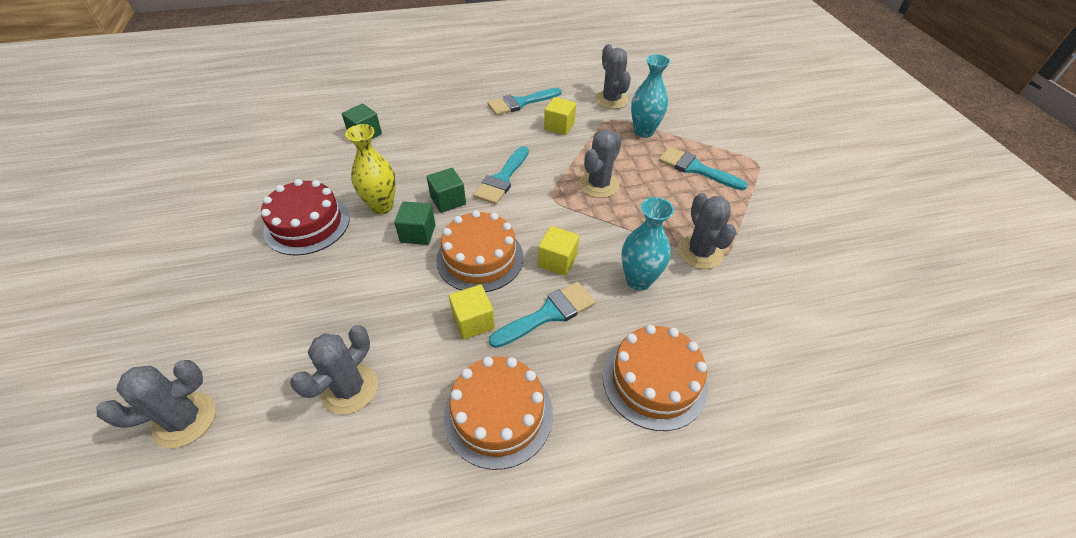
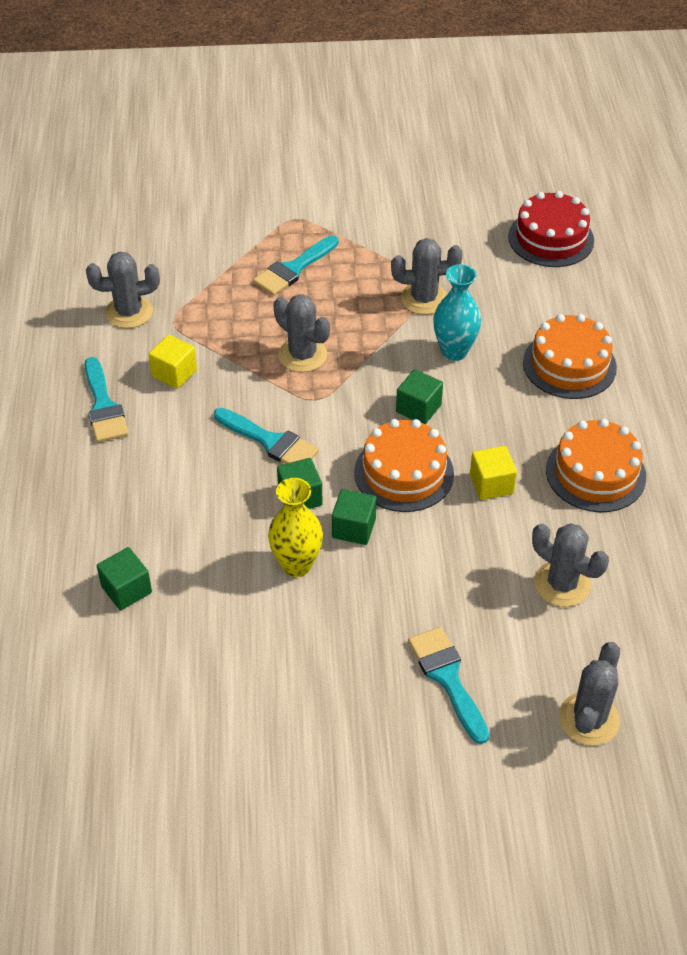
camera: 80 degrees left, 0 degrees up
grey cactus [97,360,216,448] -> grey cactus turned 45 degrees clockwise [559,642,620,746]
red cake [261,179,350,256] -> red cake moved to [508,191,594,267]
turquoise brush [489,282,595,348] -> turquoise brush moved to [408,627,489,744]
yellow cube [538,226,579,276] -> green cube [396,369,443,424]
turquoise vase [631,54,670,138] -> none

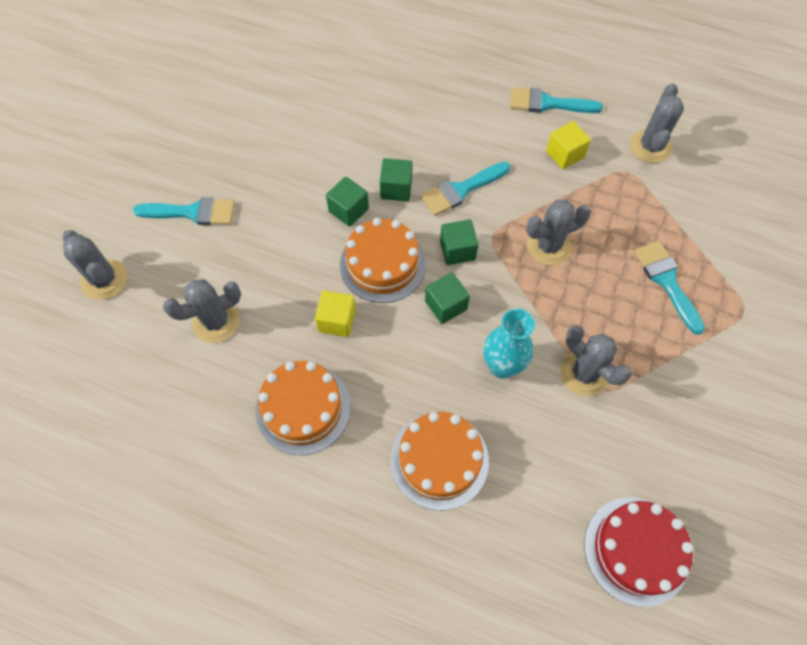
camera: 115 degrees right, 15 degrees up
green cube [97,547,152,610] -> green cube moved to [440,219,479,265]
yellow vase [268,478,323,577] -> none
grey cactus [391,238,463,315] -> grey cactus turned 60 degrees counterclockwise [560,325,632,396]

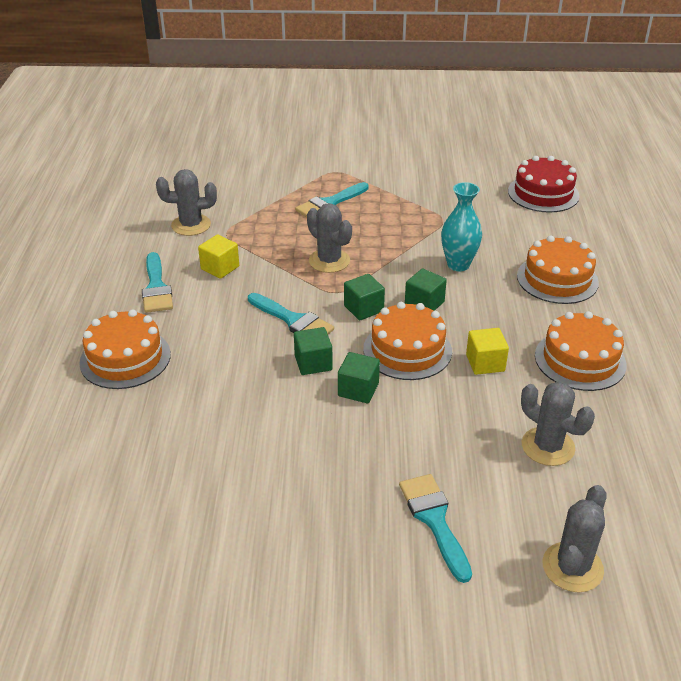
camera: 110 degrees left, 25 degrees down
grey cactus [560,325,632,396] -> none
none -> orange cake [79,309,171,389]

